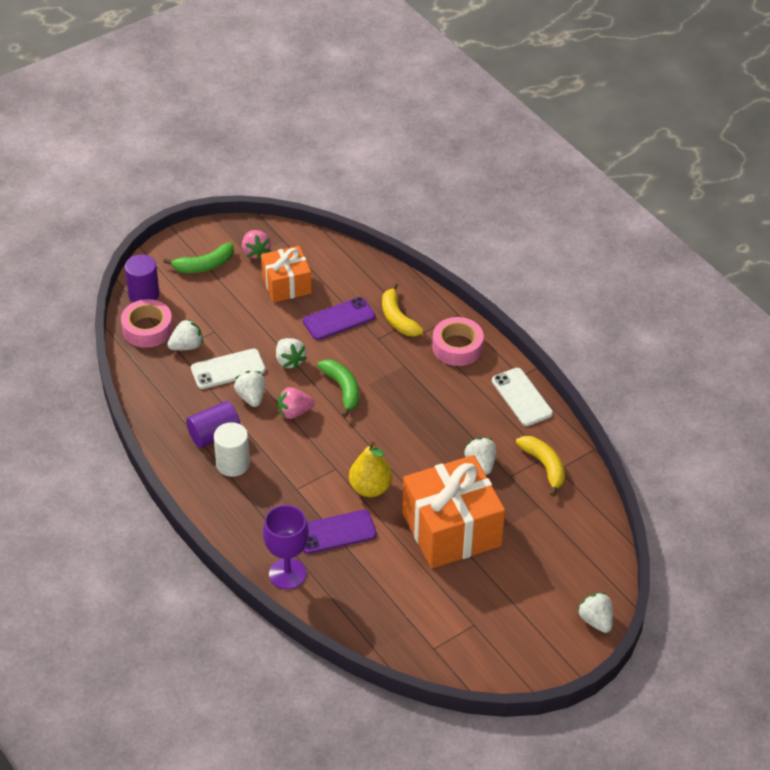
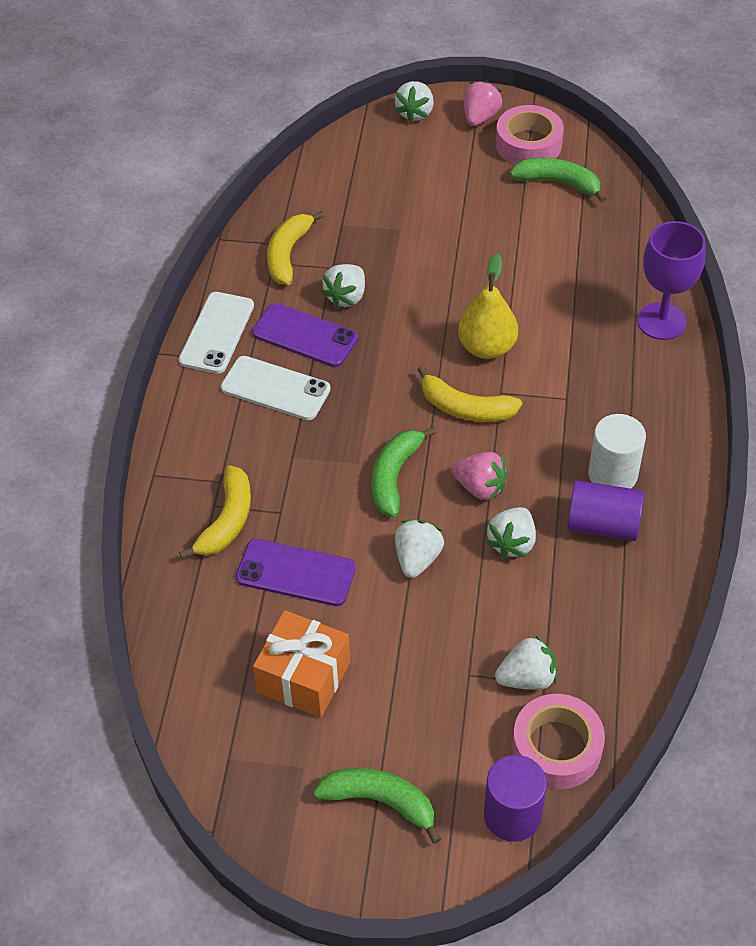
camera: 135 degrees left, 5 degrees up
white strawberry [167,319,203,350] -> white strawberry turned 150 degrees clockwise [495,635,557,690]
white phone [191,349,266,389] -> white phone moved to [221,356,331,420]
pink strawberry [242,230,271,260] -> pink strawberry moved to [464,80,502,126]
purple phone [303,510,377,554] -> purple phone moved to [252,303,358,367]
orange gift [402,455,505,569] -> none
pink tape [432,317,484,366] -> pink tape moved to [496,105,564,164]
none -> yellow banana [417,366,522,422]
none -> green banana [510,158,606,203]

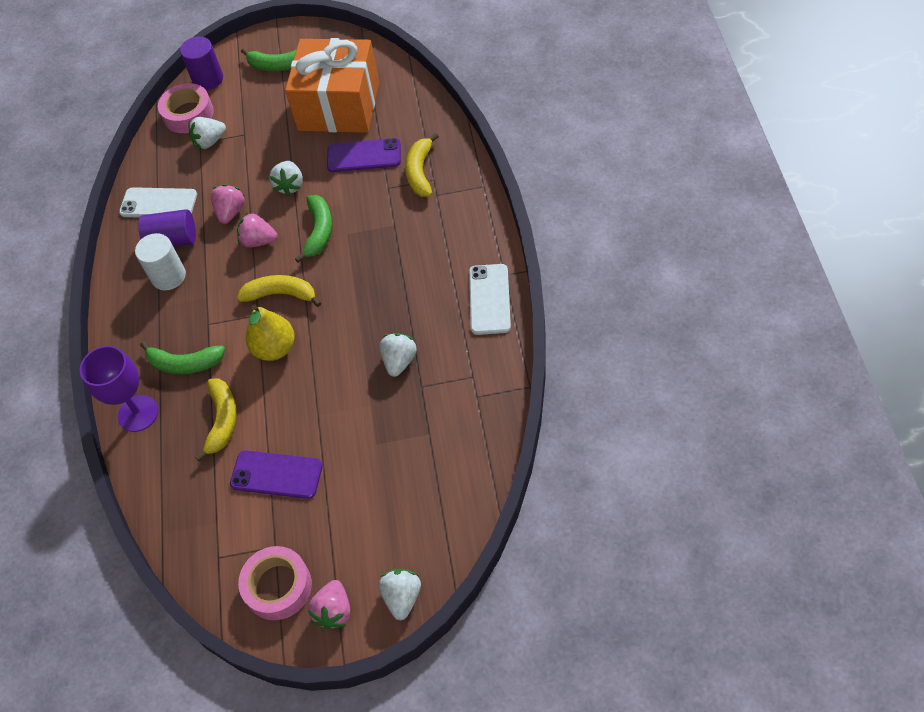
camera: 170 degrees right, 5 degrees up
white phone [221,356,331,420] -> white phone moved to [119,187,197,218]
purple phone [252,303,358,367] -> purple phone moved to [230,450,323,499]
orange gift [253,610,350,718] -> orange gift [285,38,379,133], size x1.70
yellow banana [267,211,324,285] -> yellow banana moved to [195,378,237,461]
white strawberry [486,507,536,559] -> pink strawberry [211,184,245,224]
green banana [510,158,606,203] -> green banana moved to [140,341,225,374]

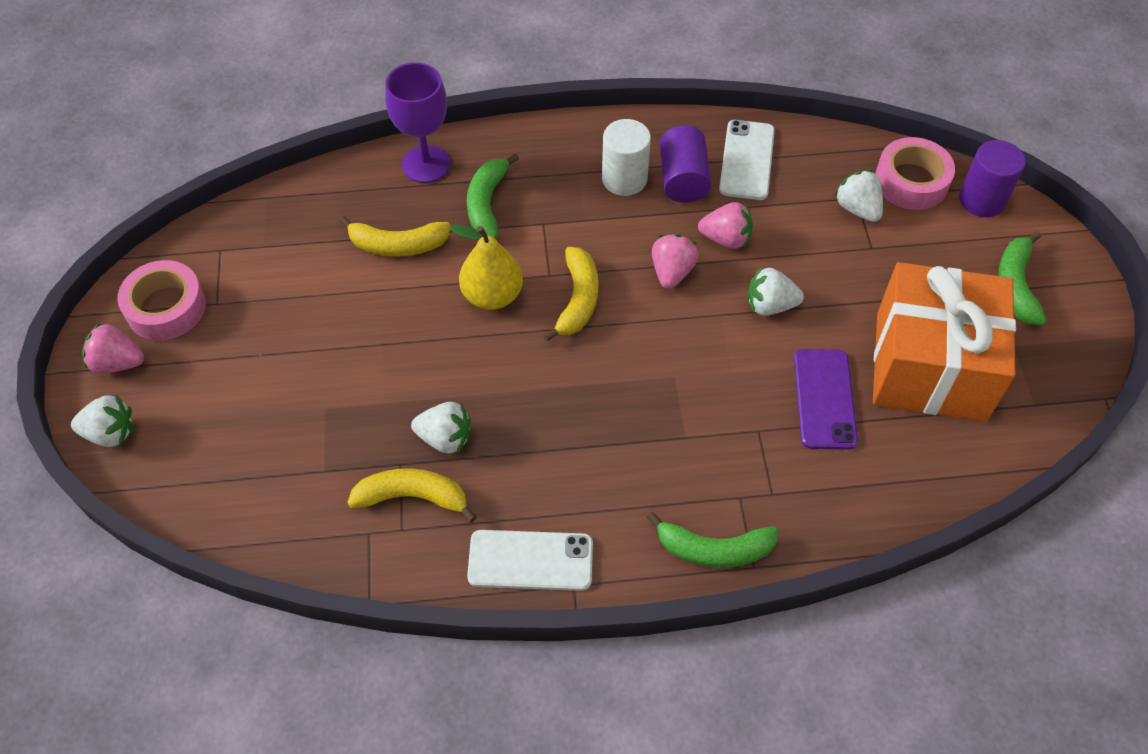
camera: 85 degrees right, 0 degrees up
purple phone [230,450,323,499] -> none
green banana [295,195,332,263] -> green banana moved to [646,512,779,568]
yellow banana [405,133,439,197] -> yellow banana moved to [347,468,477,523]

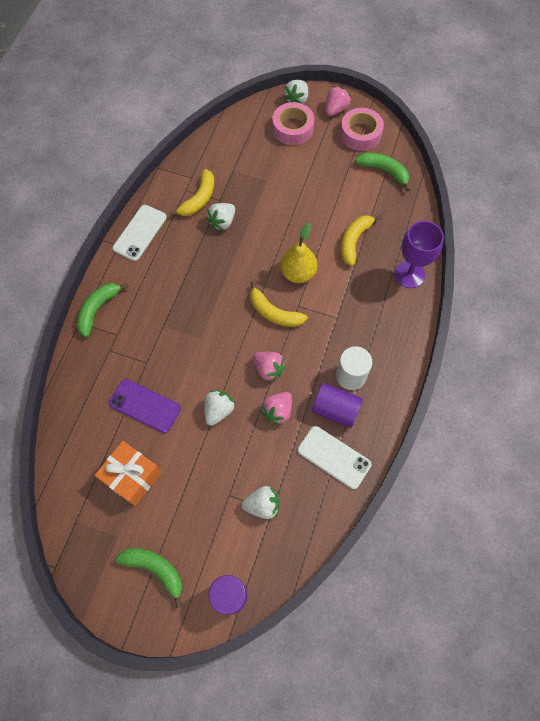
camera: 115 degrees right, 10 degrees up
green banana [467,153,519,239] -> green banana moved to [355,152,410,191]
orange gift [873,262,1016,422] -> orange gift [95,441,162,506], size x0.59
pink tape [875,137,955,210] -> pink tape moved to [273,102,314,145]

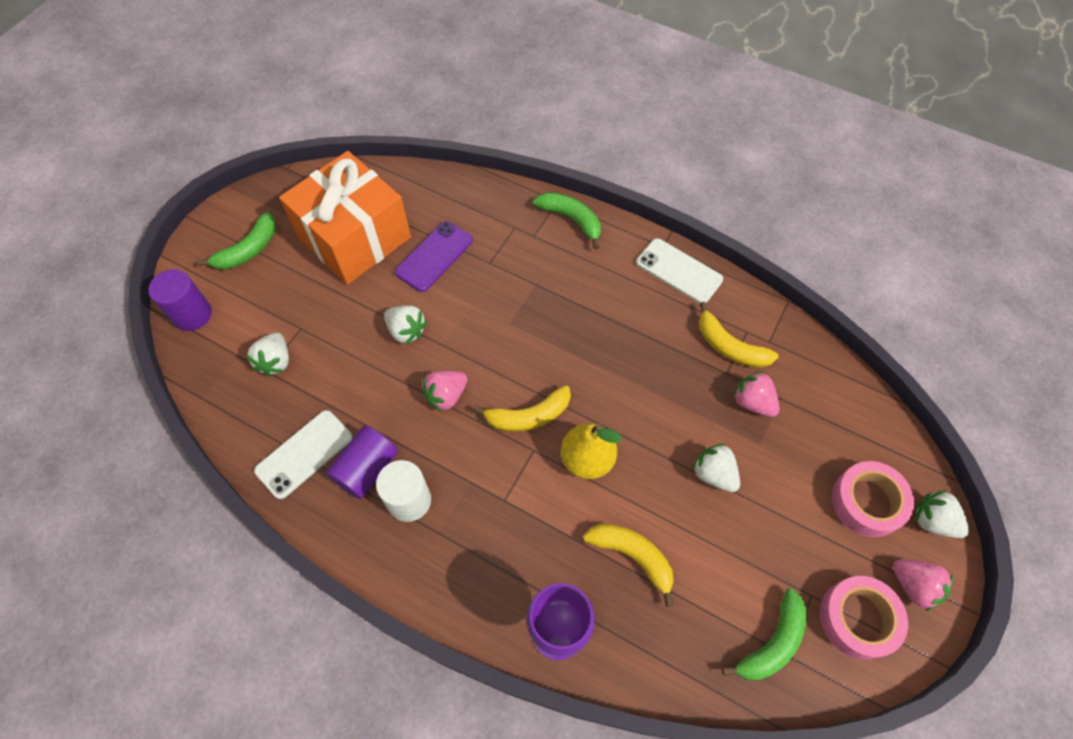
camera: 100 degrees right, 5 degrees down
orange gift [95,441,162,506] -> orange gift [279,151,411,285], size x1.70
white strawberry [206,203,235,231] -> white strawberry moved to [692,443,740,492]
yellow banana [250,281,308,327] -> yellow banana turned 150 degrees counterclockwise [473,385,571,432]
pink strawberry [261,392,292,426] -> pink strawberry moved to [733,371,780,417]

